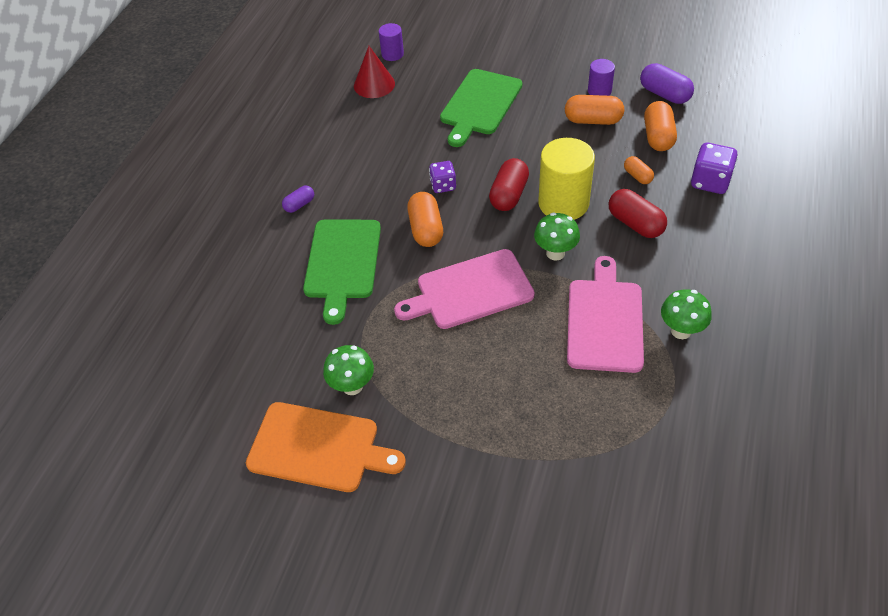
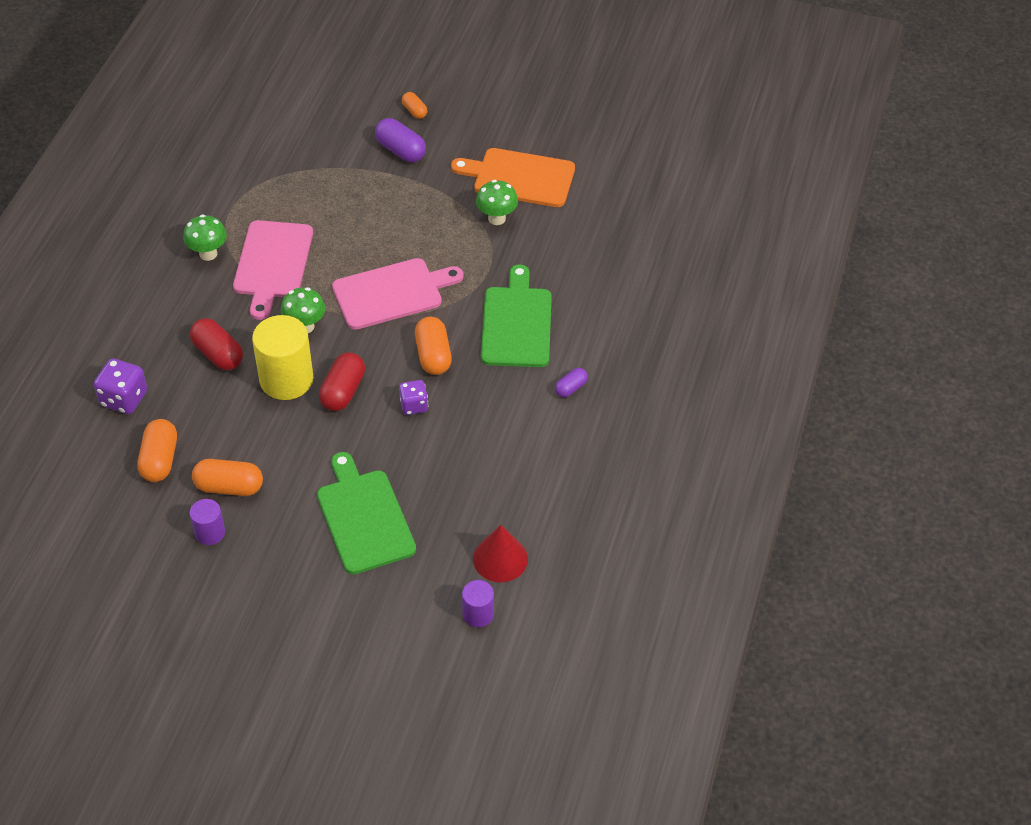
camera: 175 degrees right, 0 degrees up
green cutting board [440,69,522,147] -> green cutting board turned 45 degrees counterclockwise [317,452,416,574]
orange capsule [624,156,654,184] -> orange capsule moved to [402,92,427,119]
purple capsule [640,63,694,104] -> purple capsule moved to [375,118,426,162]

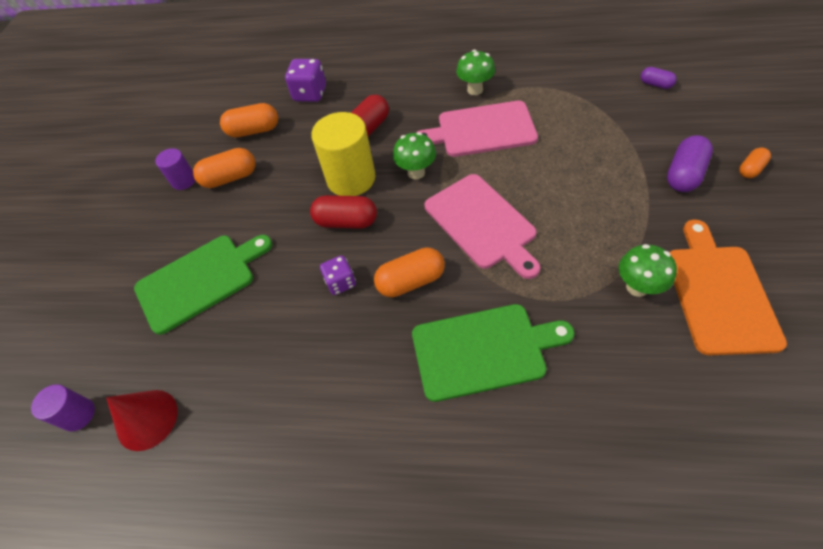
camera: 85 degrees right, 5 degrees up
orange capsule [192,459,263,496] -> orange capsule turned 75 degrees clockwise [193,148,256,188]
purple capsule [555,368,588,398] -> purple capsule moved to [641,67,677,89]

